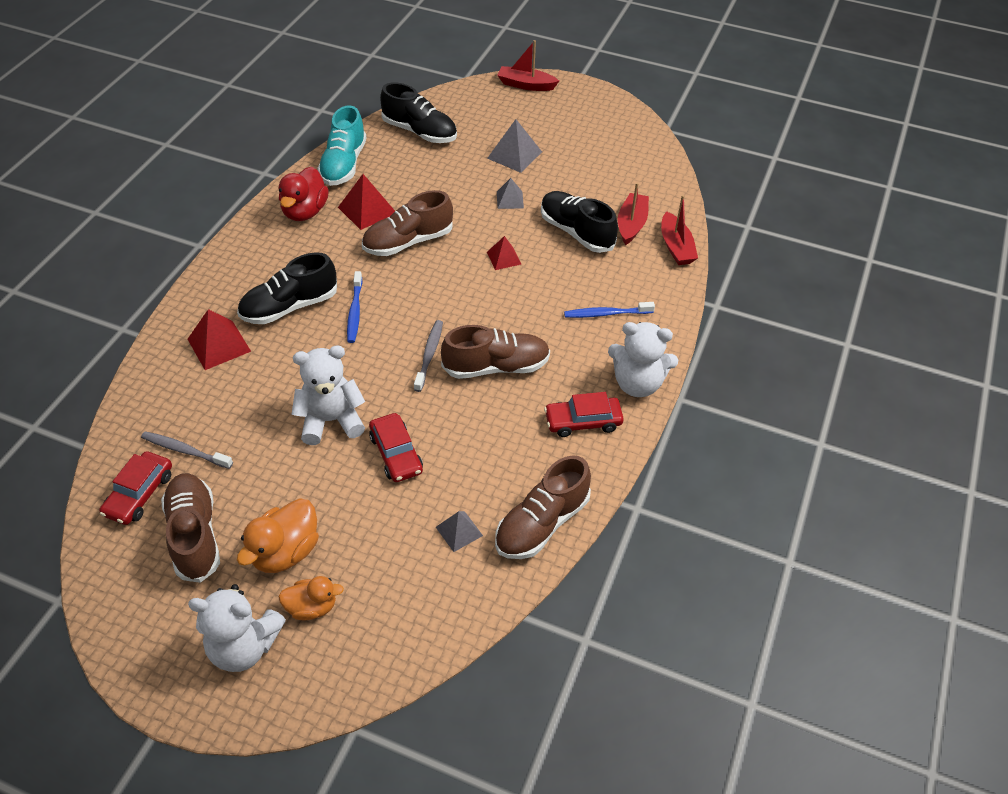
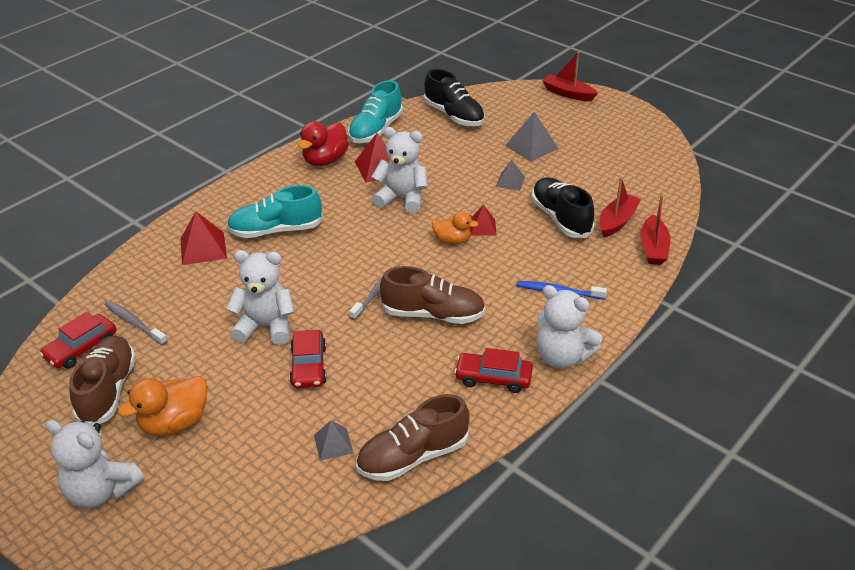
camera: 20 degrees right, 10 degrees down
black shoe [237,252,337,324] -> turquoise shoe [227,185,323,238]
orange duck [278,576,344,620] -> orange duck moved to [432,211,479,244]
blue toothbrush [347,271,362,343] -> none
brown shoe [362,190,453,256] -> white teddy bear [371,127,428,214]

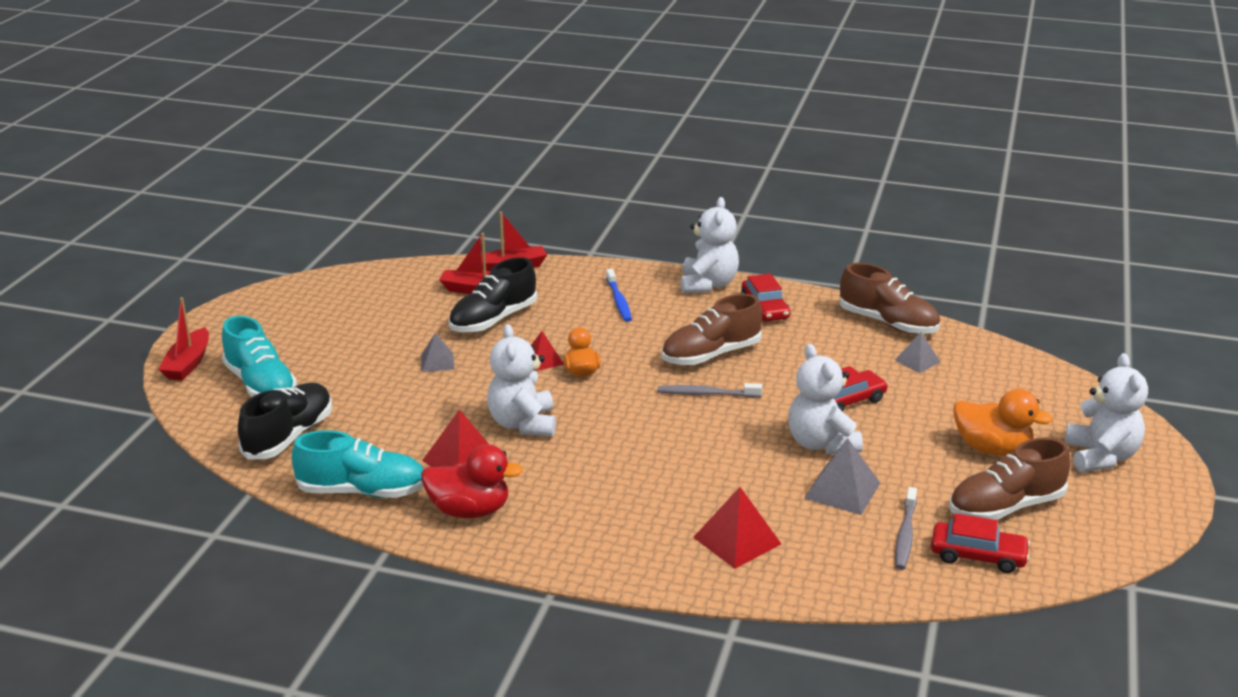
camera: 115 degrees left, 10 degrees down
turquoise shoe [227,185,323,238] -> turquoise shoe moved to [222,316,297,397]
brown shoe [380,266,486,324] -> brown shoe turned 105 degrees counterclockwise [662,294,762,365]
grey pyramid [505,112,559,162] -> grey pyramid moved to [804,438,880,515]

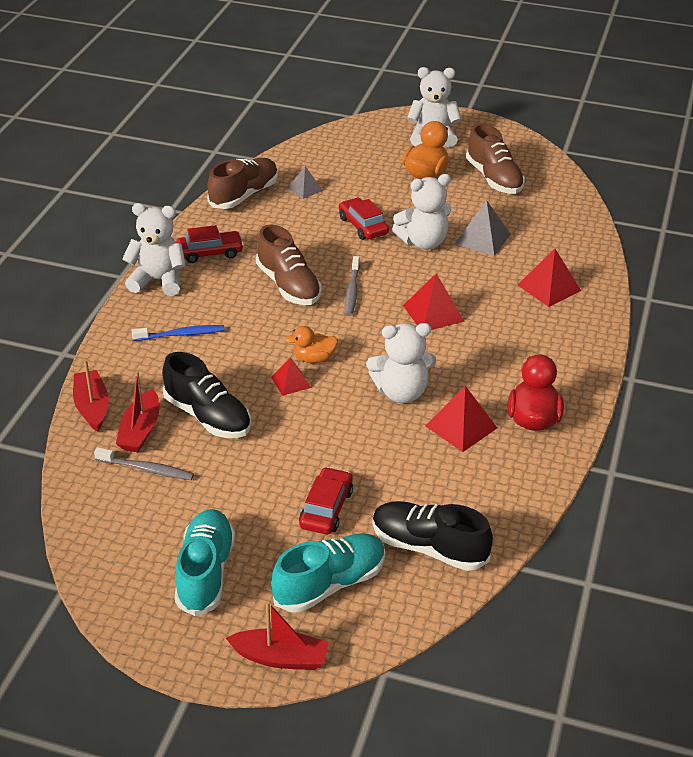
camera: 90 degrees left, 10 degrees up
turquoise shoe [292,430,424,498] -> turquoise shoe moved to [175,509,235,616]
grey pyramid [421,333,455,372] -> none
grey toothbrush [895,487,917,570] -> grey toothbrush moved to [94,447,194,480]
red car [931,513,1030,573] -> red car moved to [299,467,353,534]
none -> red pyramid [403,273,465,330]

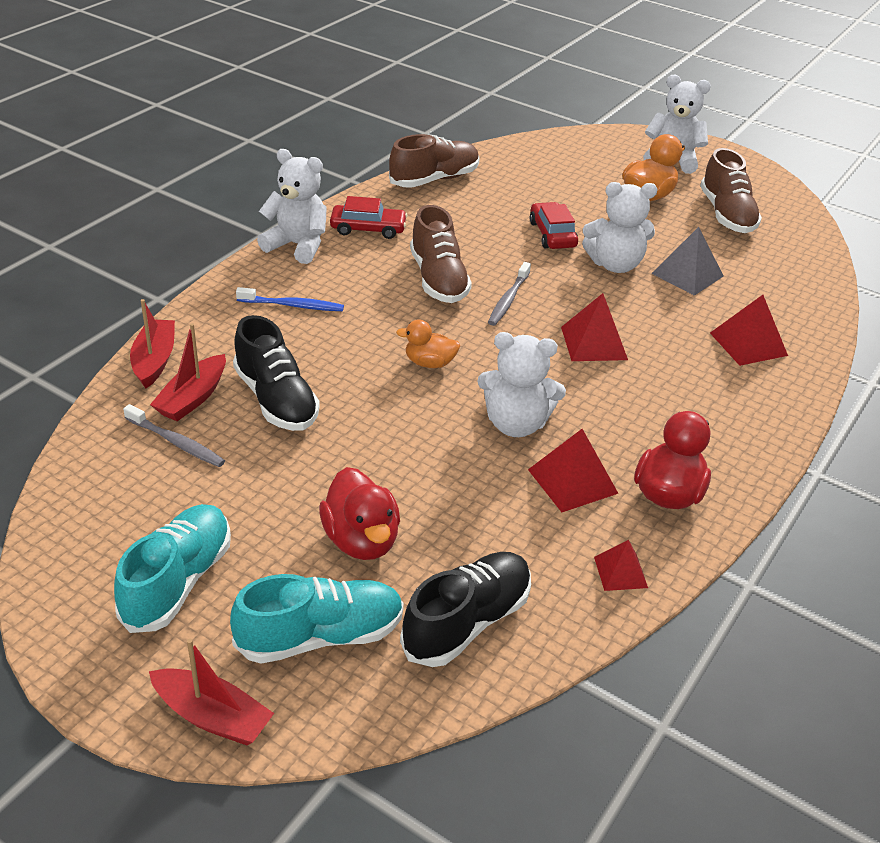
camera: 15 degrees right, 0 degrees up
red pyramid [271,357,311,396] -> red pyramid moved to [594,540,648,591]
grey pyramid [288,166,323,199] -> none
red car [299,467,353,534] -> red duck [319,467,400,560]
black shoe [373,501,493,571] -> black shoe turned 90 degrees clockwise [400,552,531,667]

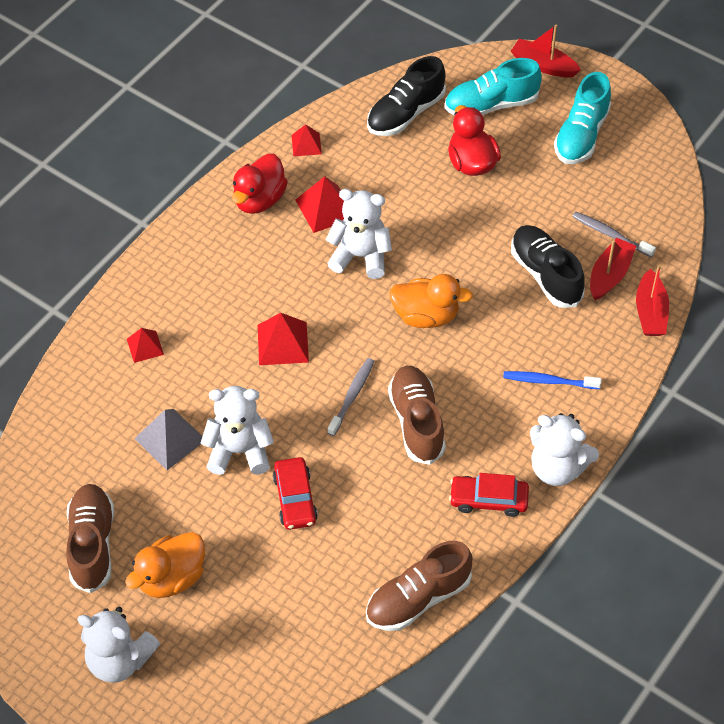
camera: 175 degrees left, 15 degrees up
orange duck [396,319,460,368] -> orange duck [389,274,473,328], size x1.55
red pyramid [710,295,788,366] -> red pyramid [127,328,164,363], size x0.62

